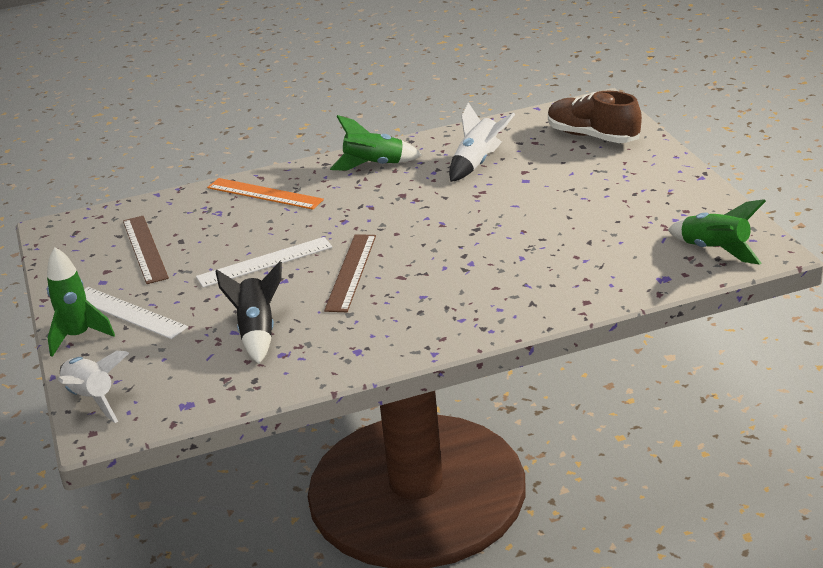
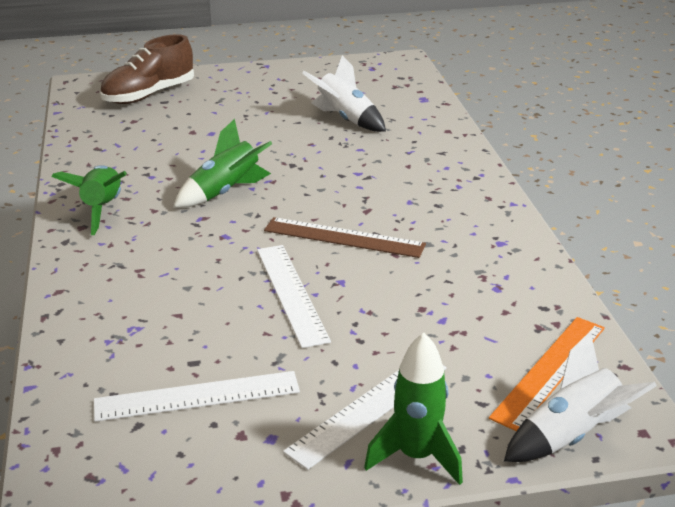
camera: 85 degrees left, 0 degrees up
brown ruler [123,216,169,284] -> white ruler [94,371,300,422]
orange ruler [207,178,324,210] -> orange ruler moved to [489,317,605,431]
black rocket [215,261,282,364] -> none
white rocket [449,102,515,182] -> white rocket moved to [302,55,386,132]
green rocket [668,199,766,265] -> green rocket moved to [174,119,272,208]

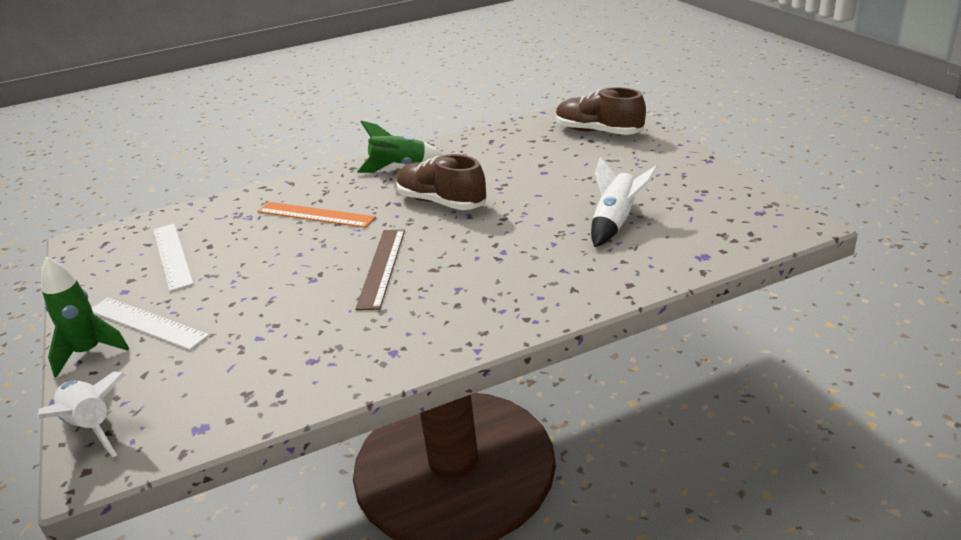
camera: 80 degrees right, 0 degrees up
green rocket [174,119,272,208] -> brown shoe [396,154,487,210]
white ruler [257,245,331,348] -> none
orange ruler [489,317,605,431] -> orange ruler moved to [257,202,376,228]

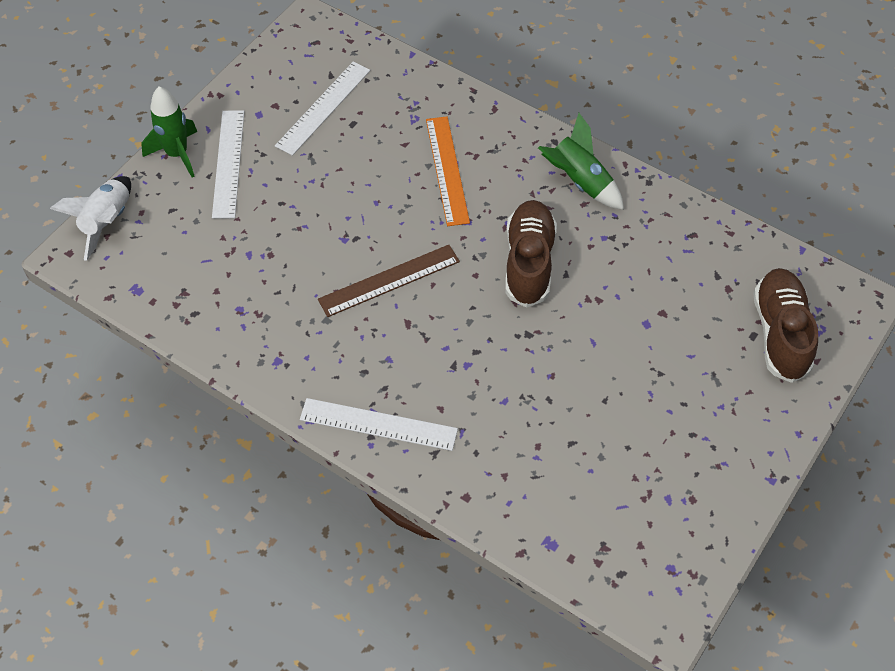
camera: 55 degrees right, 25 degrees up
white rocket [591,157,659,247] -> none
none -> white ruler [300,398,458,451]

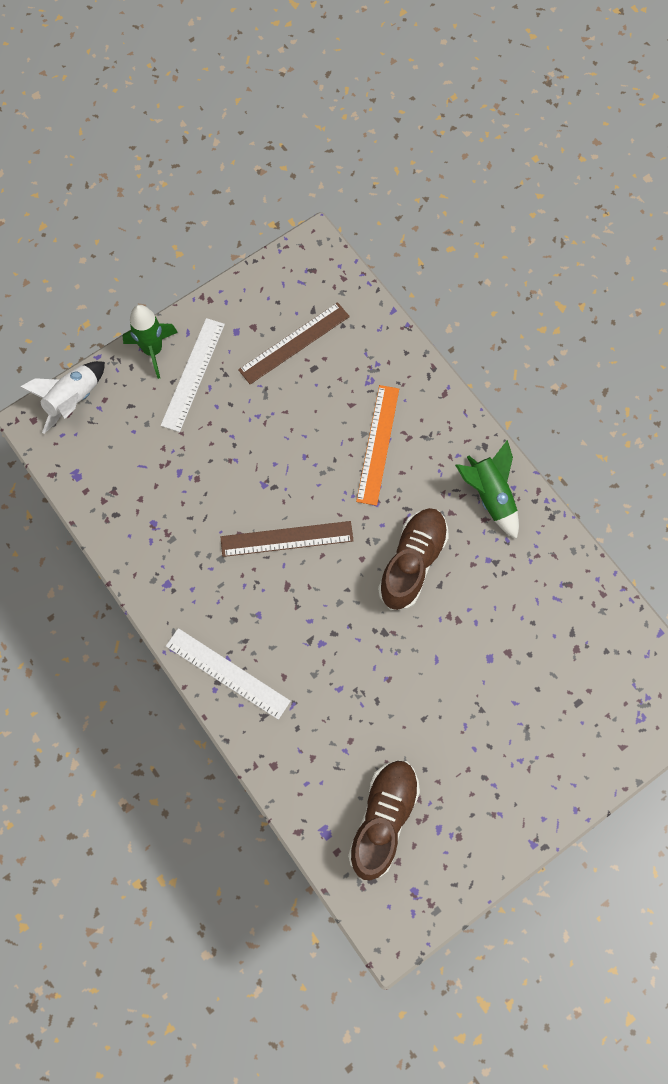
camera: 20 degrees right, 15 degrees up
white ruler [275,62,370,156] -> brown ruler [238,302,350,384]
brown shoe [753,268,818,383] -> brown shoe moved to [348,761,420,880]

